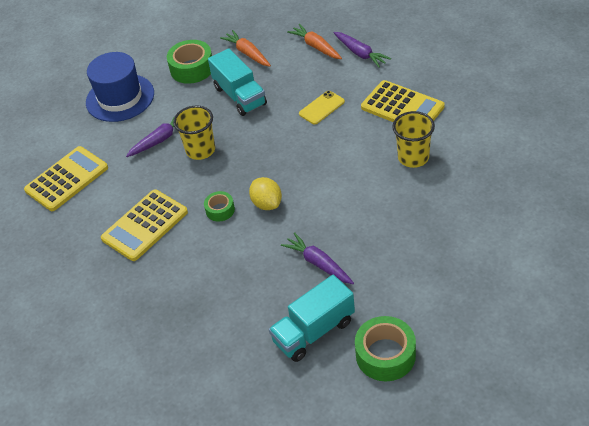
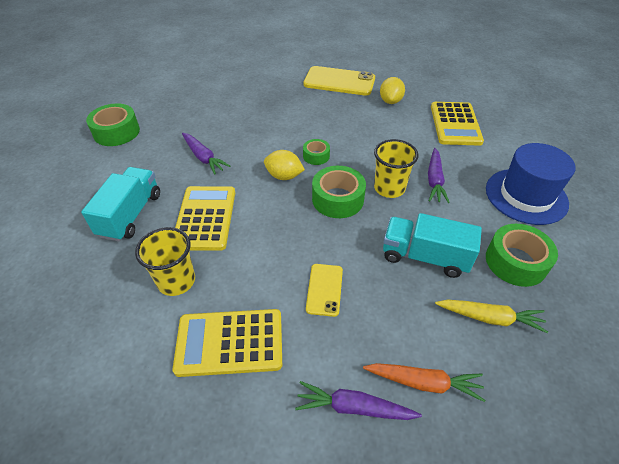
camera: 135 degrees right, 0 degrees up
yellow calculator [101,189,188,261] -> yellow calculator moved to [175,186,235,251]
orange carrot [220,30,271,67] -> yellow carrot [435,300,548,333]
turquoise truck [269,275,355,362] -> turquoise truck moved to [81,167,160,242]
purple carrot [281,232,354,284] -> purple carrot turned 45 degrees clockwise [182,133,230,175]
none -> yellow phone [303,66,375,96]
none -> green tape [312,166,366,218]
none -> yellow lemon [380,77,405,104]

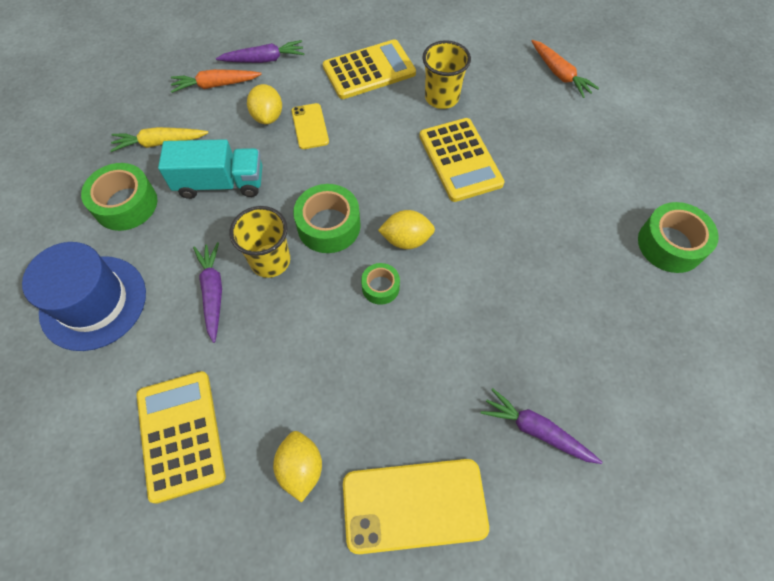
camera: 160 degrees right, 15 degrees up
turquoise truck [81,167,160,242] -> none
purple carrot [182,133,230,175] -> purple carrot moved to [481,388,603,464]
none -> yellow lemon [247,84,282,124]
none -> orange carrot [531,40,599,98]

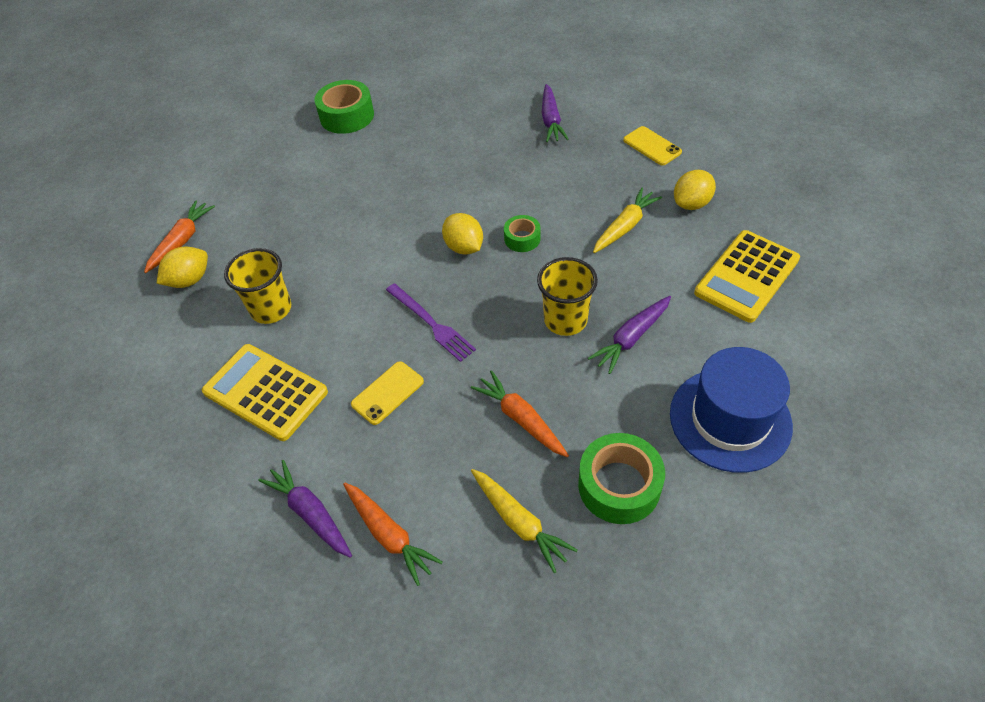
camera: 120 degrees left, 10 degrees down
turquoise truck [158,139,263,199] -> orange carrot [471,370,569,457]
yellow lemon [247,84,282,124] -> yellow lemon moved to [157,246,208,288]
green tape [293,184,361,253] -> none
yellow phone [343,459,489,554] -> yellow phone [623,126,682,165], size x0.54
yellow calculator [419,118,505,202] -> none
none -> purple fork [386,283,476,362]
none -> yellow carrot [593,188,662,253]

